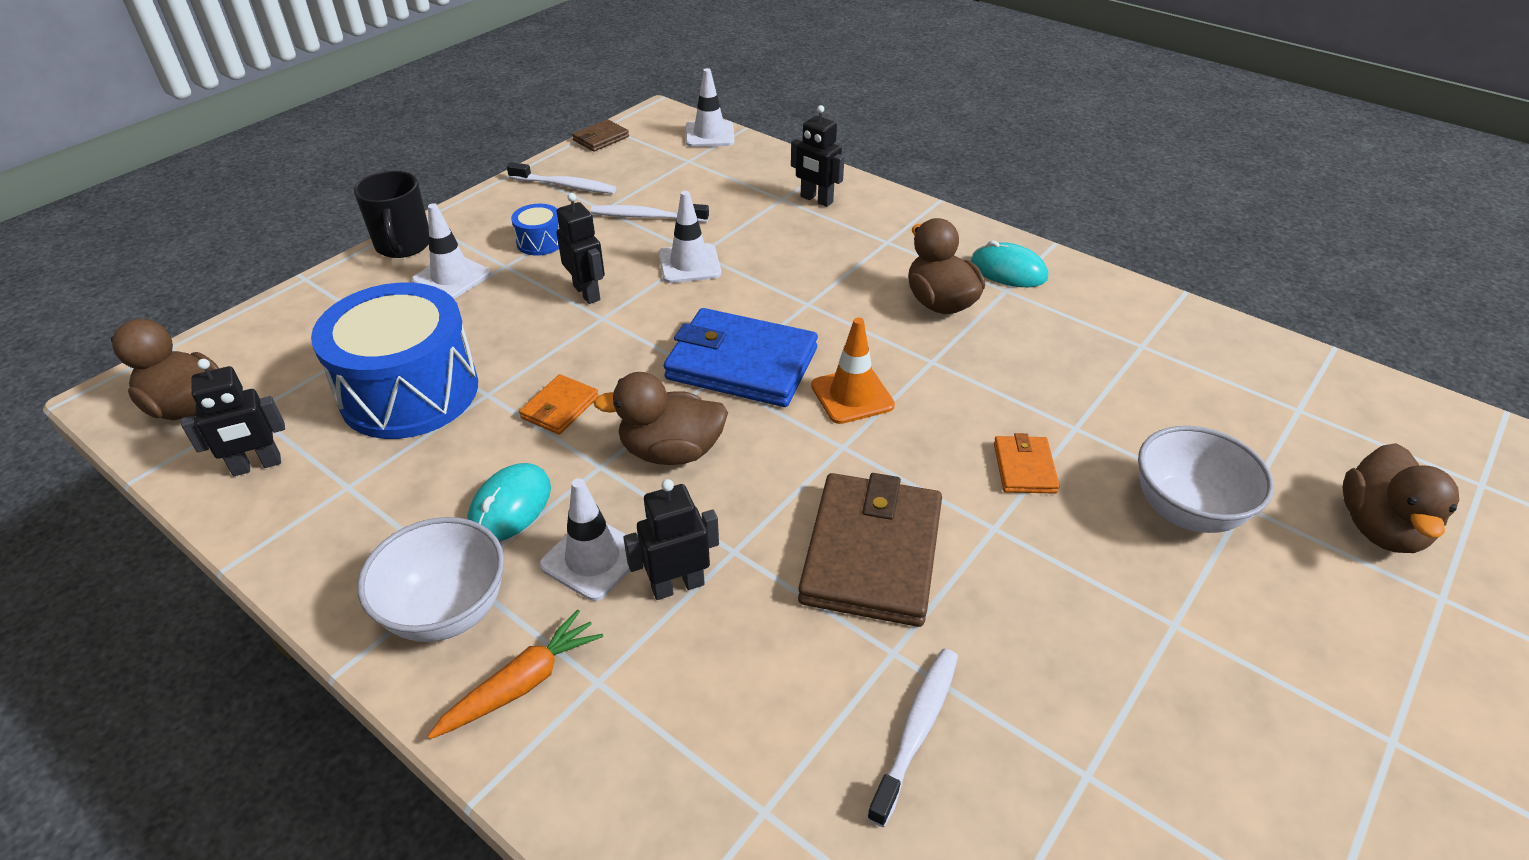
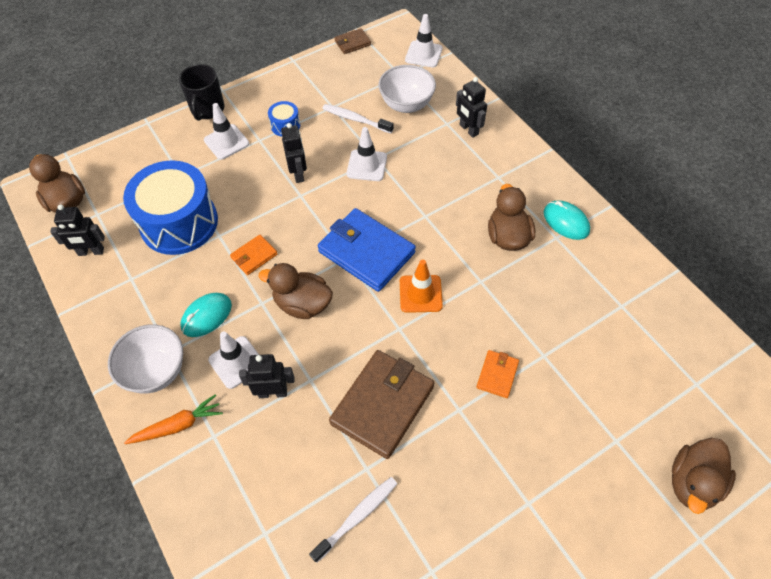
camera: 20 degrees right, 15 degrees up
white toothbrush [507,162,616,194] -> none
white bowl [1138,426,1274,533] -> white bowl moved to [378,65,436,113]

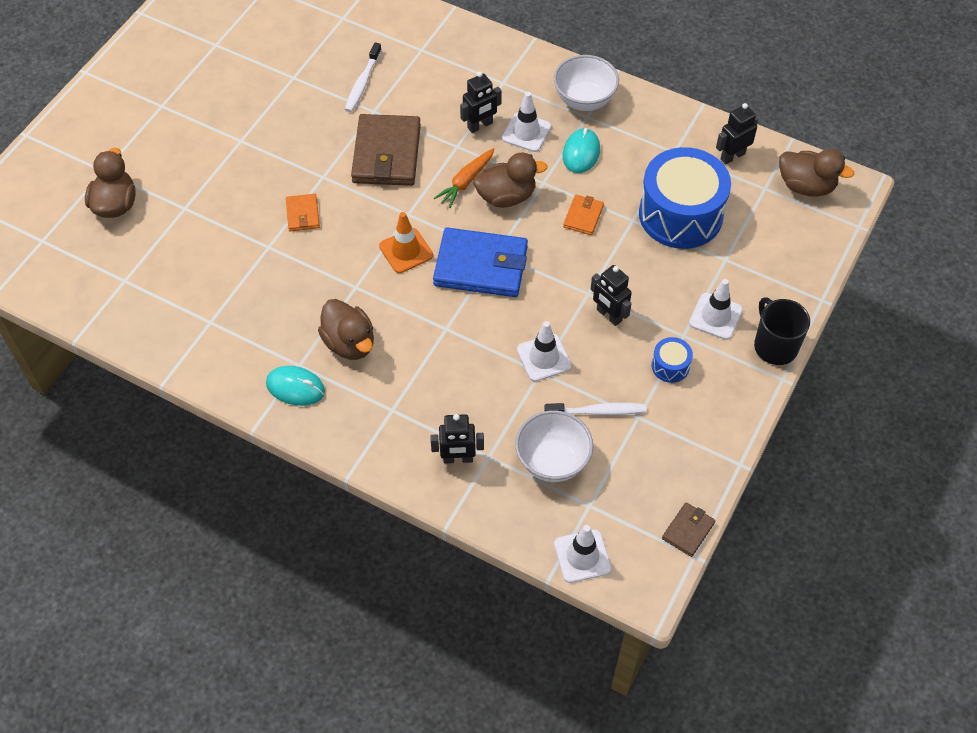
camera: 150 degrees right, 0 degrees up
orange carrot [124,394,223,444] -> orange carrot moved to [434,148,494,208]
black robot [456,77,487,138] -> black robot turned 150 degrees clockwise [430,414,484,464]

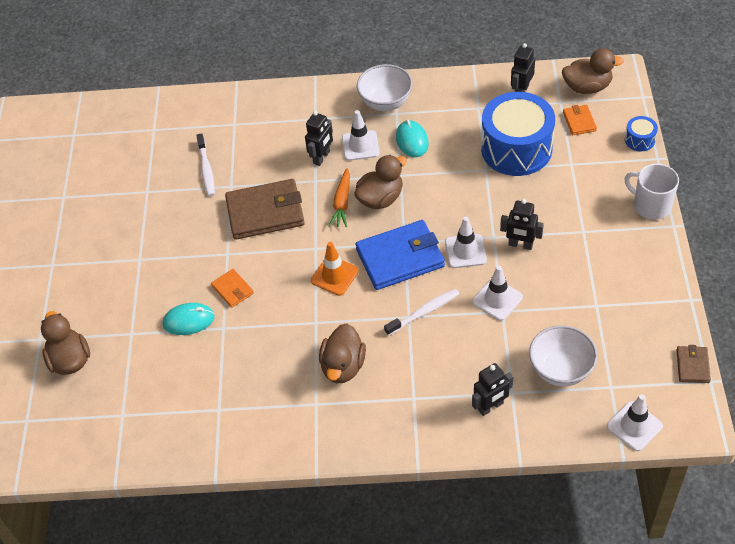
camera: 25 degrees left, 5 degrees down
turquoise mouse [266,366,325,406] -> turquoise mouse moved to [163,303,215,335]
brown duck [318,299,374,360] -> brown duck turned 75 degrees clockwise [319,323,366,383]
brown wallet [351,114,421,186] -> brown wallet turned 75 degrees counterclockwise [225,179,305,240]
white toothbrush [544,403,647,415] -> white toothbrush moved to [384,289,459,336]
orange wallet [563,195,604,235] -> orange wallet moved to [563,105,597,135]
blue drum [652,337,693,383] -> blue drum moved to [625,116,658,151]
white traffic cone [689,279,743,340] -> white traffic cone moved to [445,217,487,268]
black mug [754,297,810,365] -> white mug [624,164,679,220]

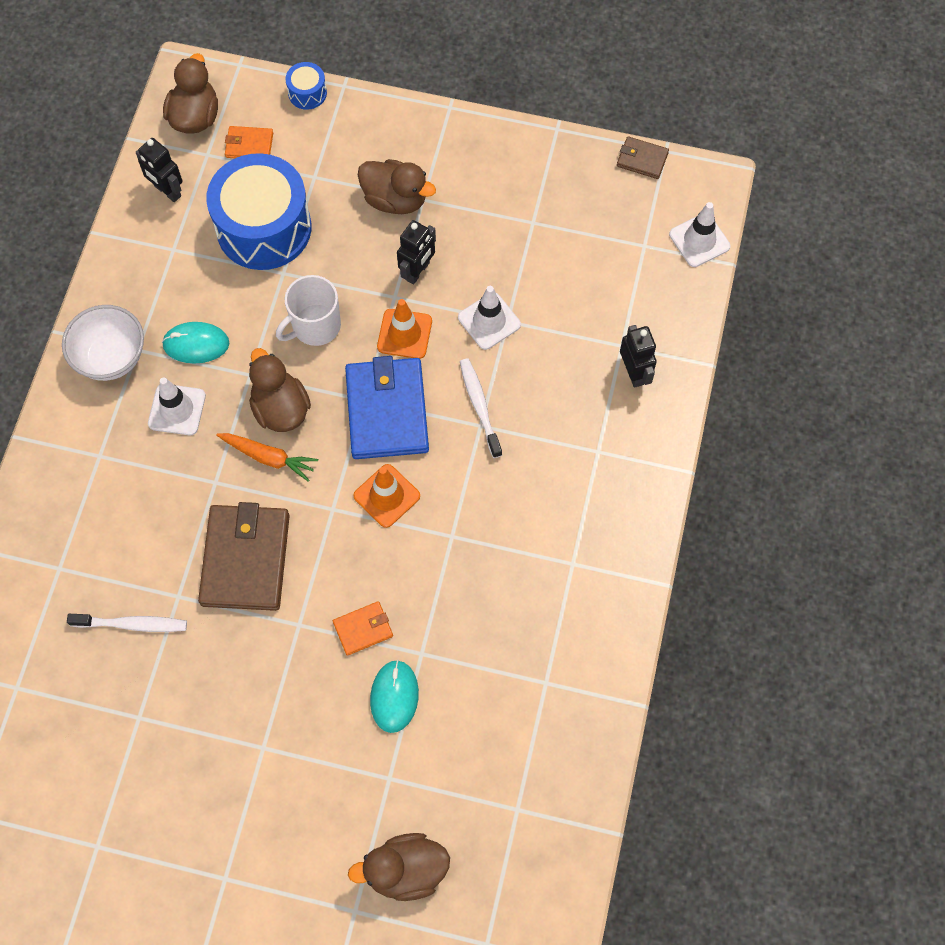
camera: 80 degrees left, 15 degrees up
black robot [305,111,333,166] -> none
brown duck [319,323,366,383] -> brown duck moved to [358,159,436,214]
white traffic cone [445,217,487,268] -> orange traffic cone [377,299,432,359]
white bowl [529,325,598,387] -> none
white mug [624,164,679,220] -> white mug moved to [276,275,341,346]

